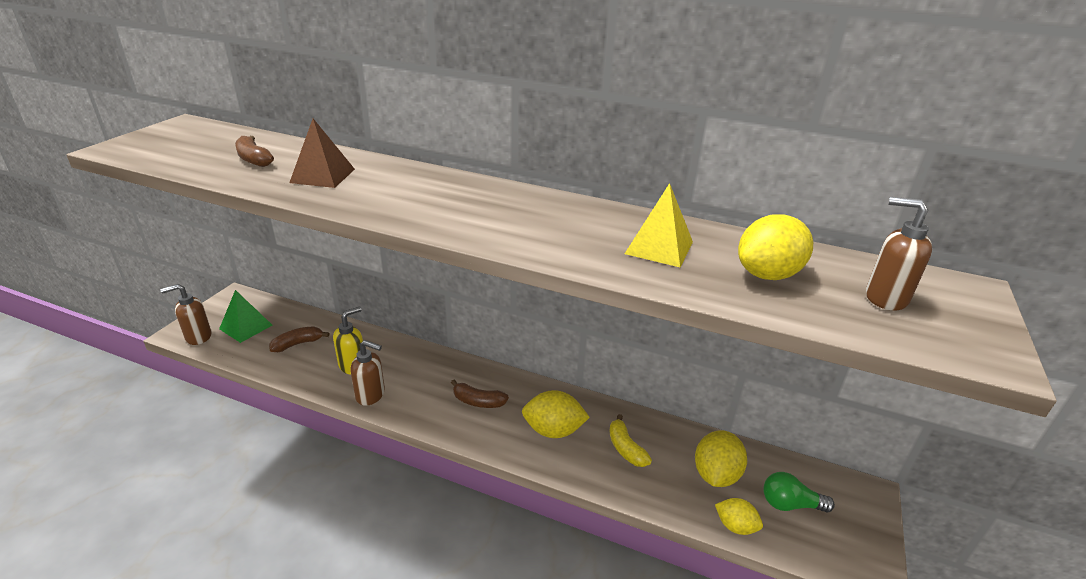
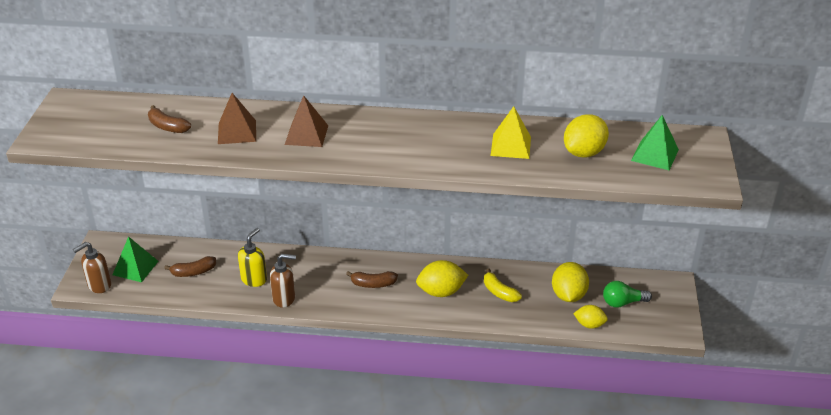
camera: 15 degrees left, 5 degrees up
brown banana [269,327,329,352] -> brown banana turned 150 degrees counterclockwise [164,256,216,277]
brown soap dispenser [866,197,932,311] -> green pyramid [631,115,679,170]
none -> brown pyramid [285,95,328,147]

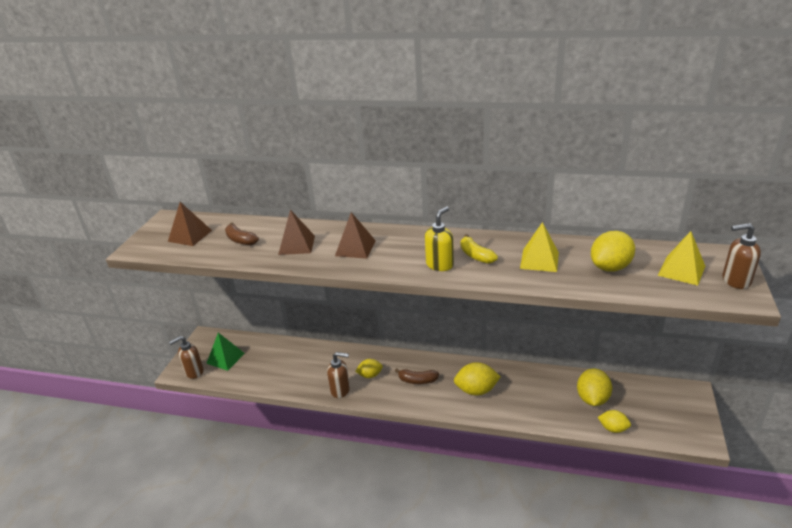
camera: 10 degrees right, 5 degrees down
brown banana [164,256,216,277] -> none
yellow soap dispenser [238,228,267,287] -> yellow soap dispenser moved to [425,207,454,271]
yellow banana [484,268,522,302] -> yellow banana moved to [461,234,498,264]
green light bulb [603,281,652,308] -> none
green pyramid [631,115,679,170] -> yellow pyramid [658,231,705,286]
none -> brown pyramid [168,202,212,246]
none -> yellow lemon [355,359,383,378]
none -> brown soap dispenser [722,223,761,289]

